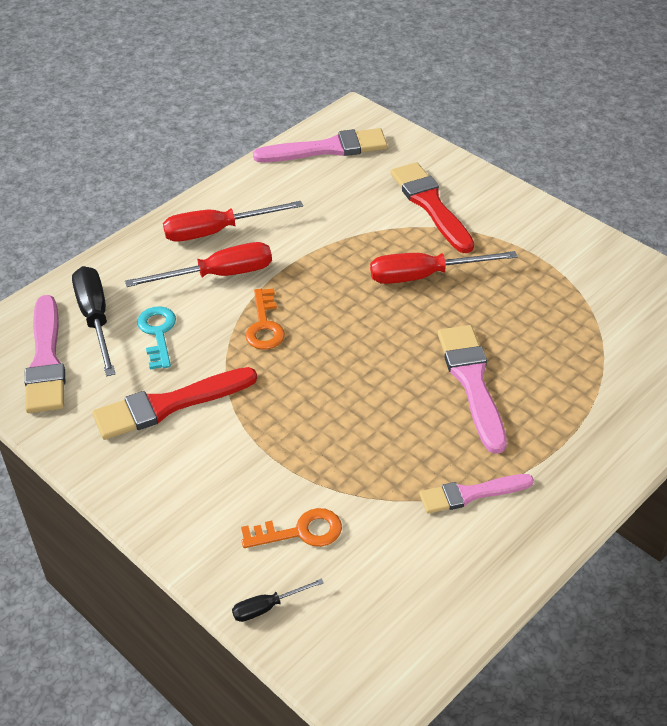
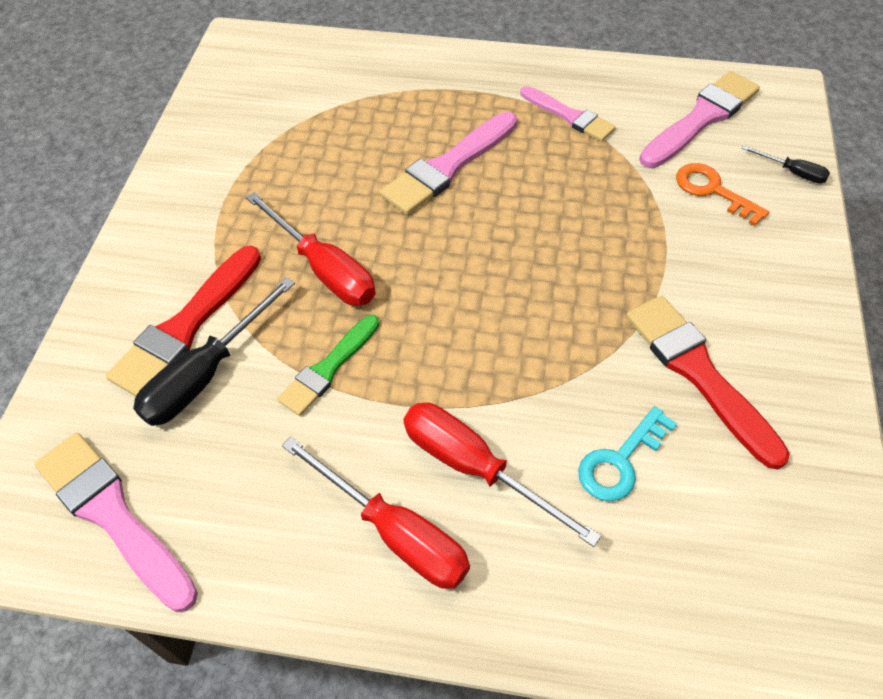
camera: 125 degrees left, 10 degrees up
pink brush [24,295,65,413] -> pink brush moved to [639,71,760,168]
black screwdriver [72,266,115,376] -> black screwdriver moved to [133,277,295,426]
red brush [92,367,257,440] -> red brush turned 150 degrees counterclockwise [626,296,790,469]
orange key [245,288,285,349] -> none
none -> green brush [277,315,379,416]

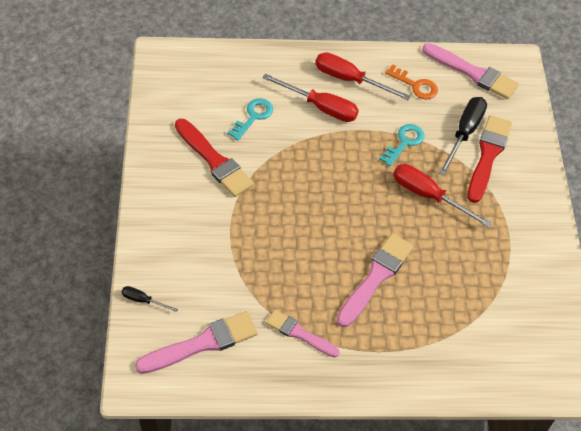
camera: 165 degrees right, 0 degrees up
green brush [277,315,379,416] -> turquoise key [379,124,425,166]
pink brush [639,71,760,168] -> pink brush turned 150 degrees counterclockwise [135,311,258,374]
orange key [676,163,770,226] -> orange key moved to [385,64,438,99]

